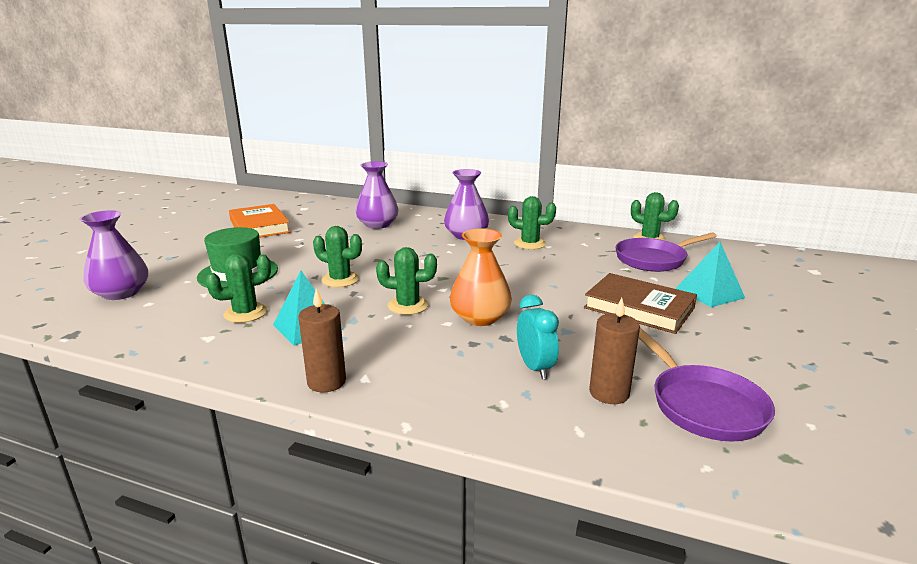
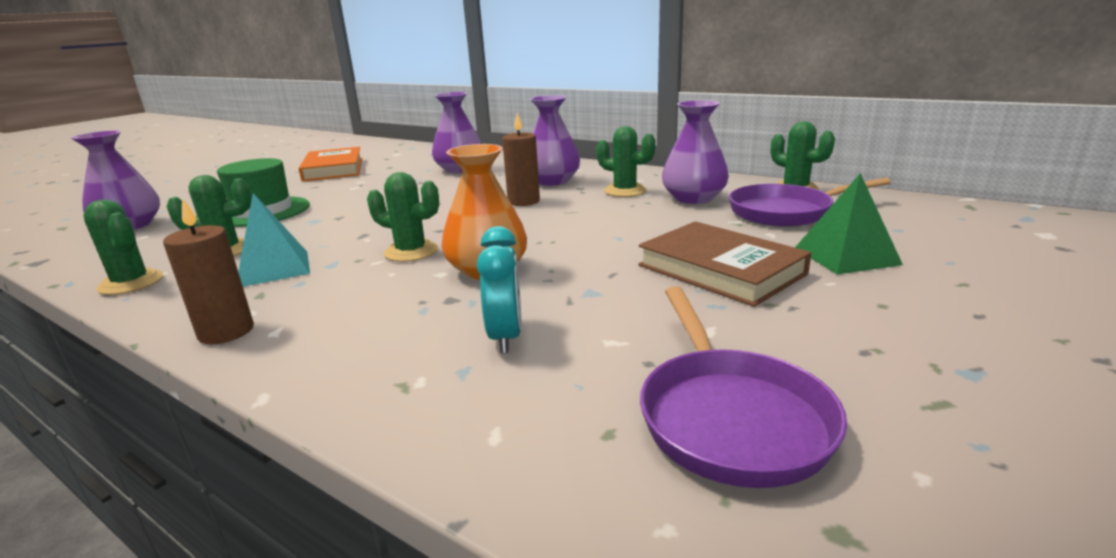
camera: 15 degrees right, 0 degrees up
green cactus [313,226,362,287] -> green cactus moved to [83,199,163,295]
brown candle [589,298,640,404] -> brown candle moved to [502,113,540,206]
turquoise pyramid [675,242,745,307] -> green pyramid [795,173,903,275]
none -> purple vase [662,100,729,204]

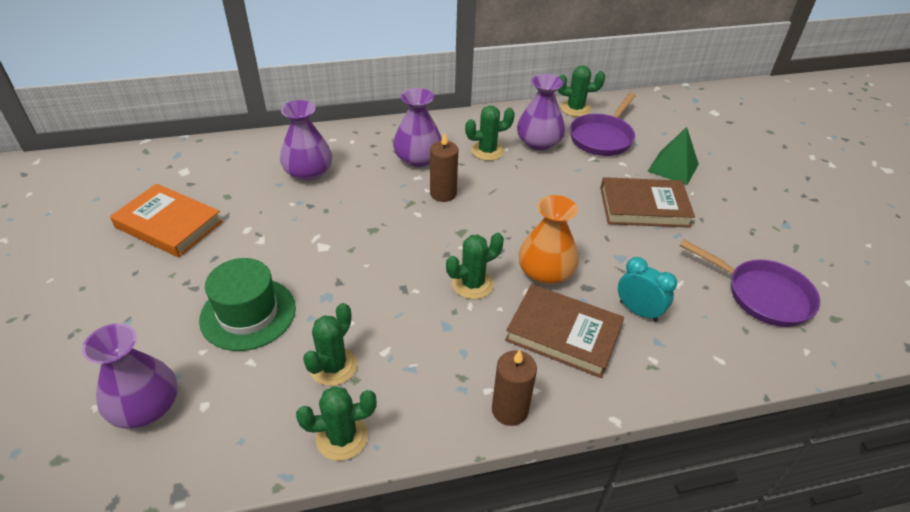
camera: 50 degrees left, 20 degrees up
turquoise pyramid [238,193,310,287] -> none
none -> brown book [505,284,624,378]

